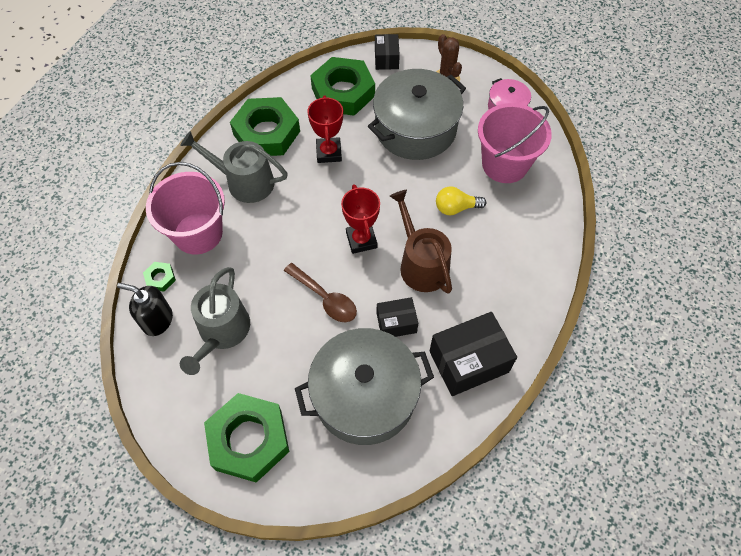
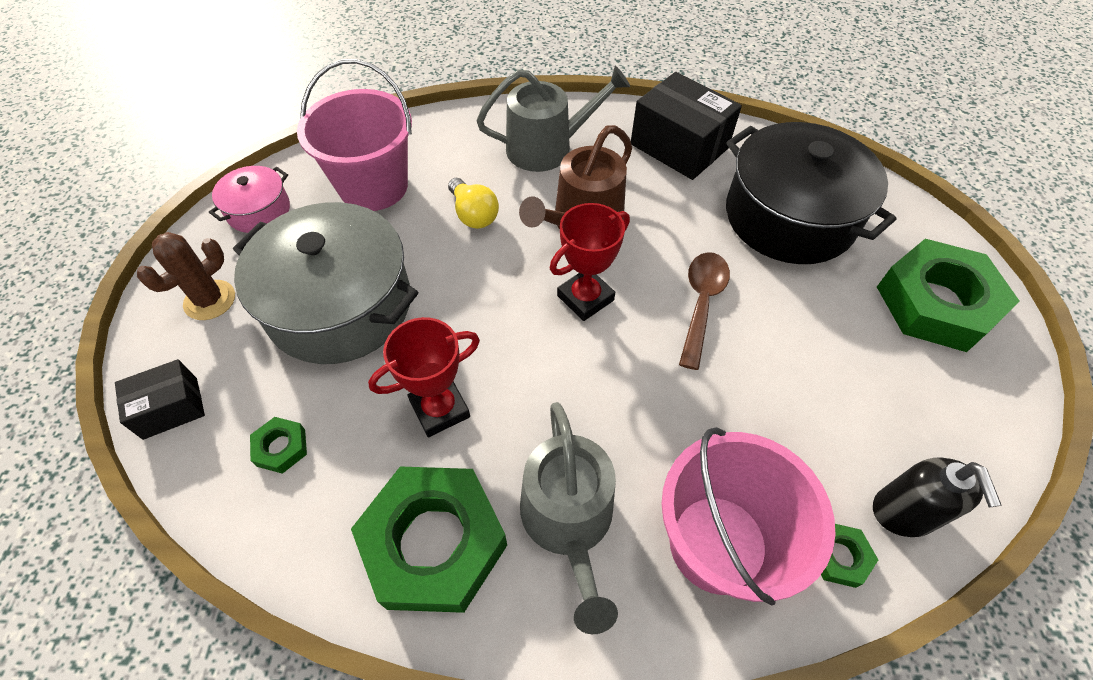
camera: 115 degrees left, 5 degrees down
grey watering can [180,267,250,375] -> grey watering can moved to [476,66,630,172]
grey pot [295,328,434,445] -> black pot [726,122,897,264]
green nut [310,57,375,116] -> green nut [250,417,307,474], size x0.41
black box [376,297,418,337] -> none

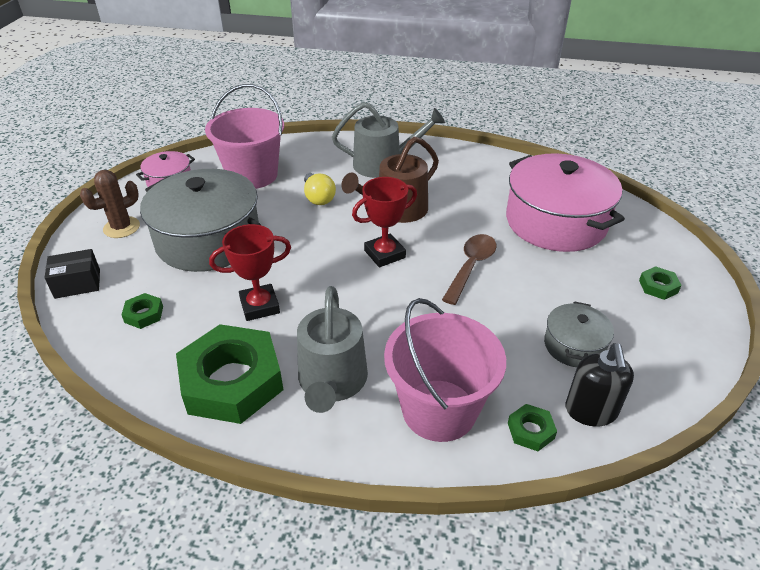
camera: 10 degrees right, 15 degrees down
black box [631,72,742,180] -> none
black pot [726,122,897,264] -> pink pot [506,153,625,252]
green nut [877,239,1020,352] -> green nut [639,266,682,300], size x0.41
none -> grey pot [544,301,614,367]

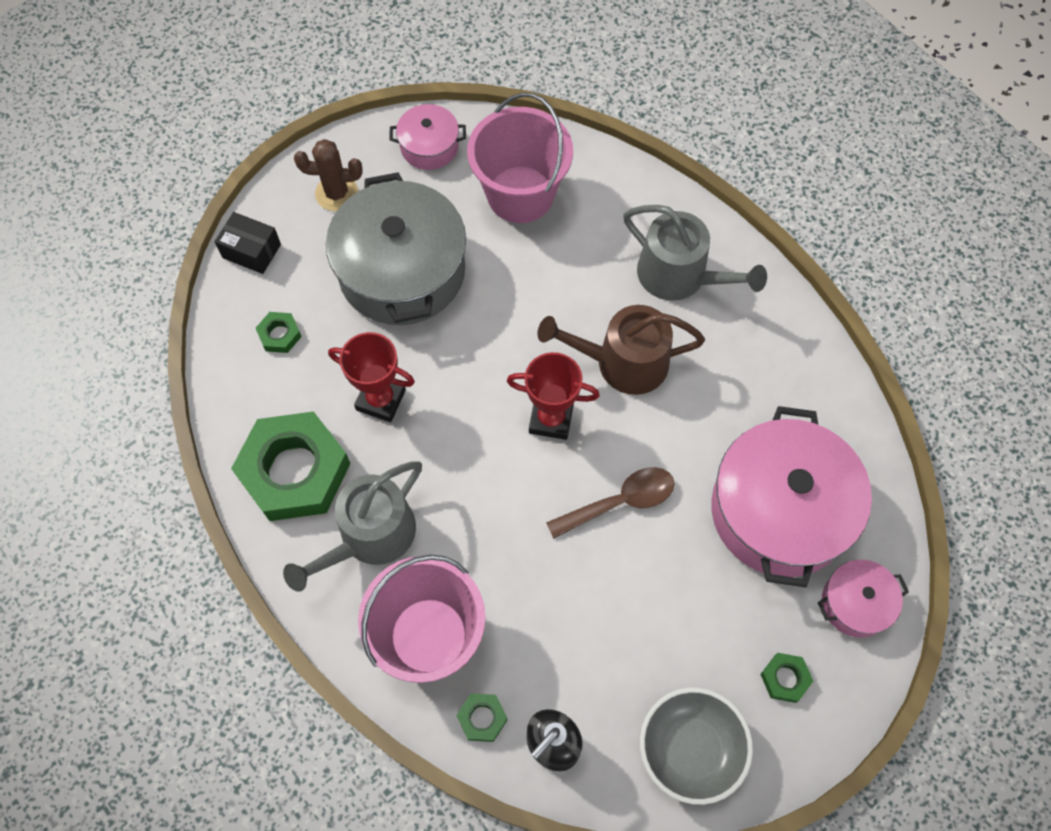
camera: 40 degrees right, 25 degrees up
yellow light bulb [304,173,336,205] -> none
grey pot [544,301,614,367] -> none
none -> grey bowl [640,687,753,805]
none -> pink pot [818,560,909,638]

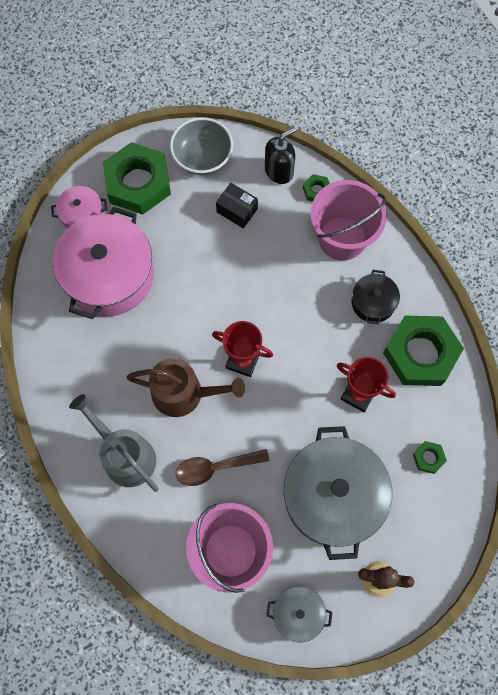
camera: 170 degrees left, 5 degrees up
black box [215,212,281,274] -> black box moved to [216,183,258,228]
grey watering can [283,461,422,592] -> black pot [352,270,400,325]
pink pot [389,104,466,170] -> grey pot [266,586,332,643]
brown spoon [546,467,675,539] -> brown spoon moved to [176,449,269,486]
green nut [760,653,813,703] -> green nut [103,142,171,215], size x2.41

